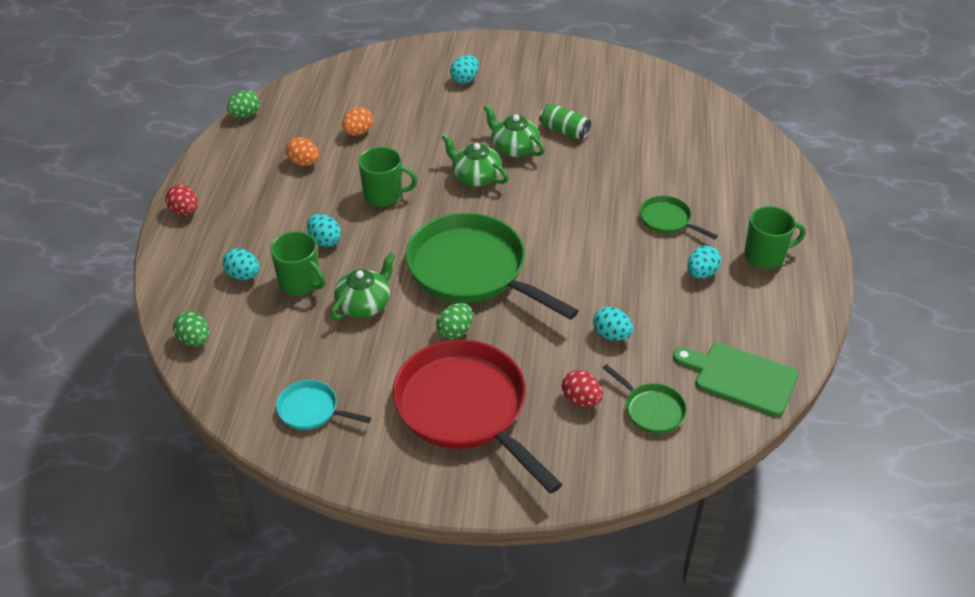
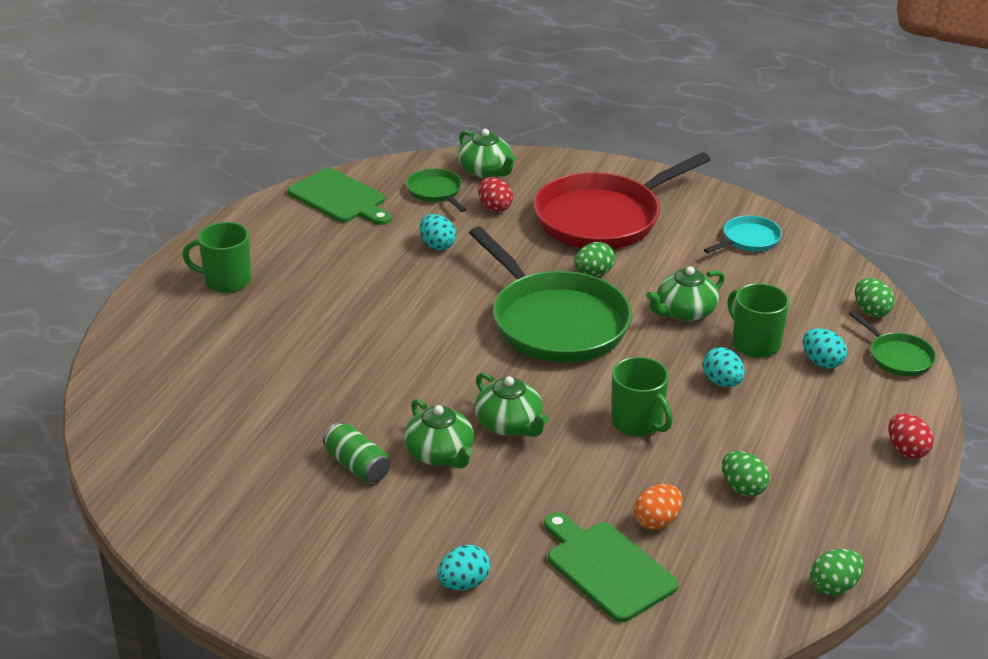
camera: 165 degrees left, 10 degrees down
turquoise pan [276,380,371,430] -> turquoise pan turned 75 degrees counterclockwise [704,215,782,253]
orange egg [286,137,319,166] -> green egg [722,451,770,497]
green mug [358,147,417,206] -> green mug turned 150 degrees counterclockwise [611,357,673,437]
red pan [393,340,563,494] -> red pan turned 75 degrees clockwise [534,152,711,249]
green pan [640,196,718,239] -> green pan moved to [849,311,936,376]
turquoise egg [688,246,721,279] -> none
none -> green teapot [458,129,516,178]
none -> green cutting board [544,512,679,622]

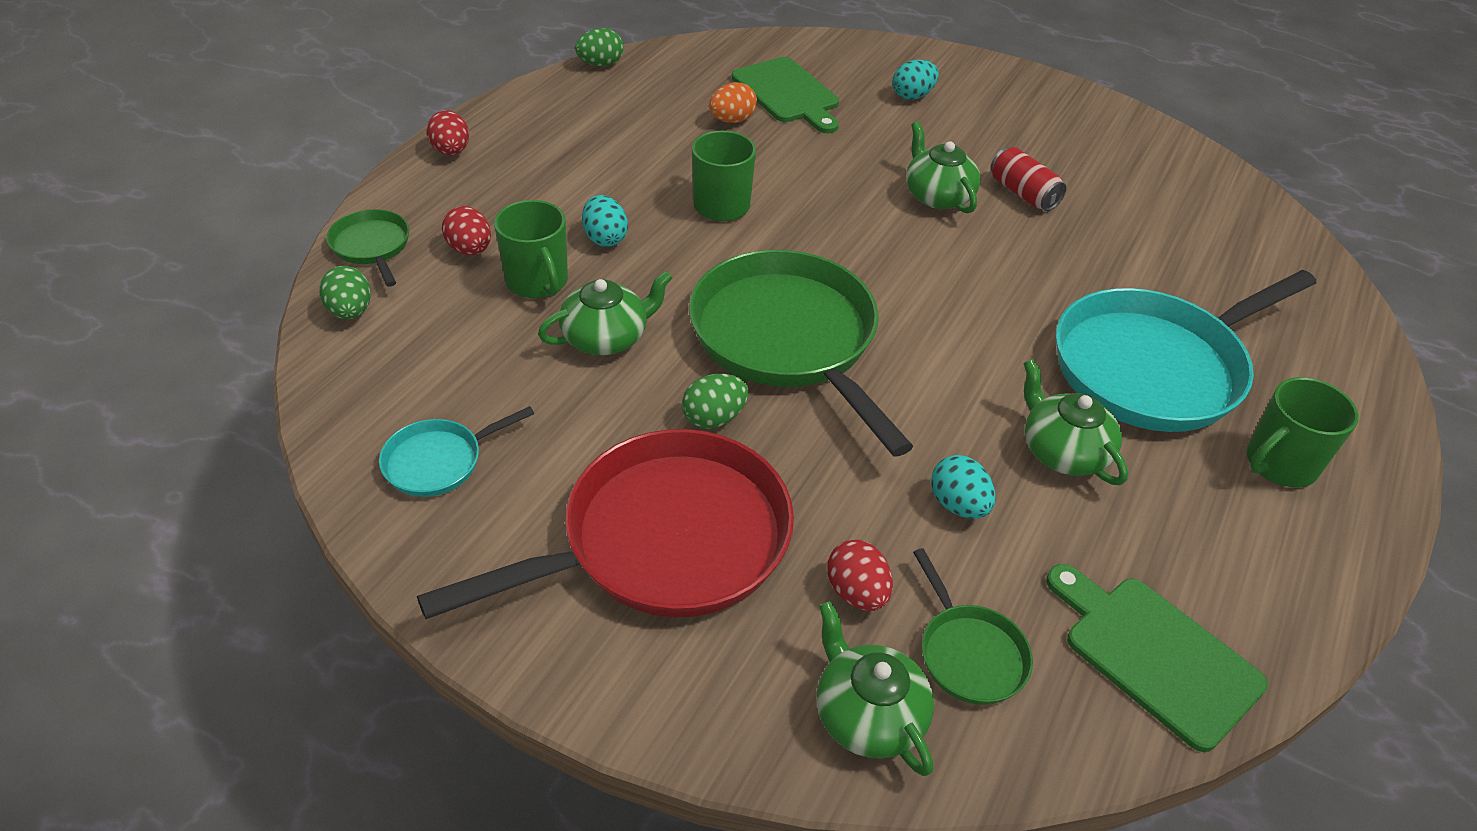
camera: 175 degrees left, 10 degrees up
green mug [183,222,251,293] -> green mug turned 135 degrees clockwise [1247,377,1359,487]
green can [323,422,390,483] -> red can [991,147,1067,211]
green teapot [475,372,549,437] -> green teapot moved to [1023,359,1128,485]
green egg [722,451,770,497] -> none
turquoise egg [803,328,847,369] -> red egg [442,206,491,255]
none -> turquoise pan [1056,270,1316,432]

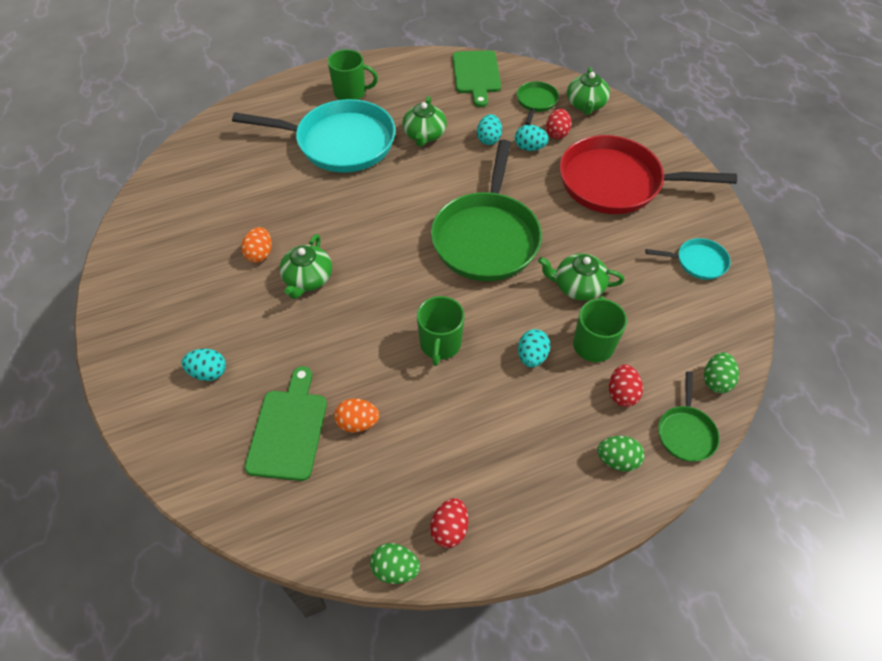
camera: 140 degrees left, 10 degrees up
red egg [427,111,469,155] -> red egg moved to [430,498,468,548]
green egg [682,374,749,429] -> green egg moved to [597,436,645,472]
red can [991,147,1067,211] -> orange egg [241,227,272,263]
none -> turquoise egg [515,125,549,151]

